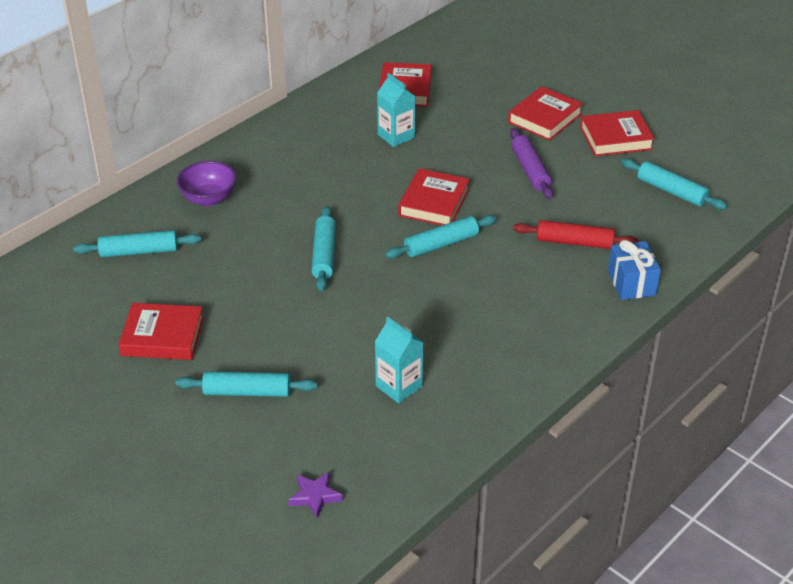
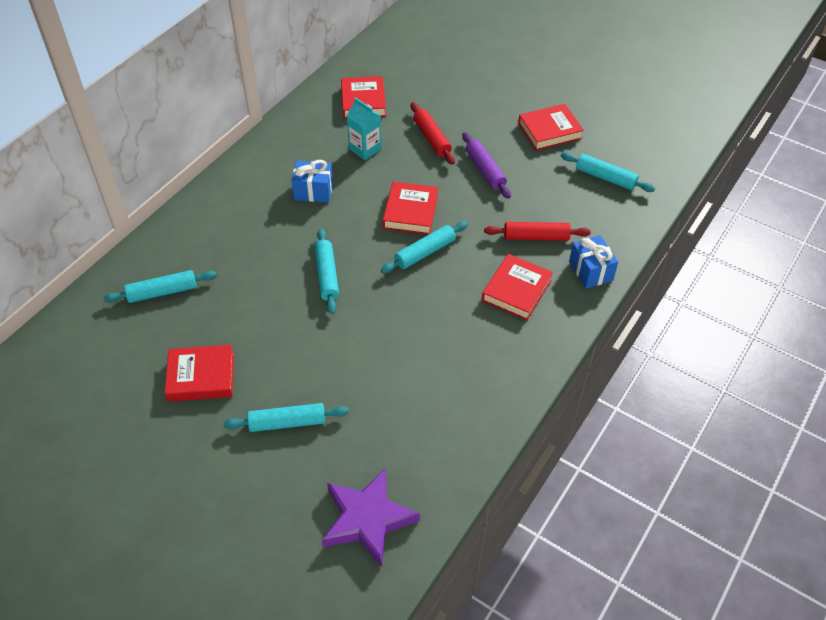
camera: 10 degrees left, 10 degrees up
purple bowl [177,161,236,206] -> none
purple star [288,471,343,519] -> purple star [322,468,420,567], size x2.11
turquoise carton [375,317,424,403] -> none
red book [508,86,583,141] -> red book moved to [482,254,553,320]
none -> blue gift [291,160,333,202]
none -> red rolling pin [411,102,455,165]

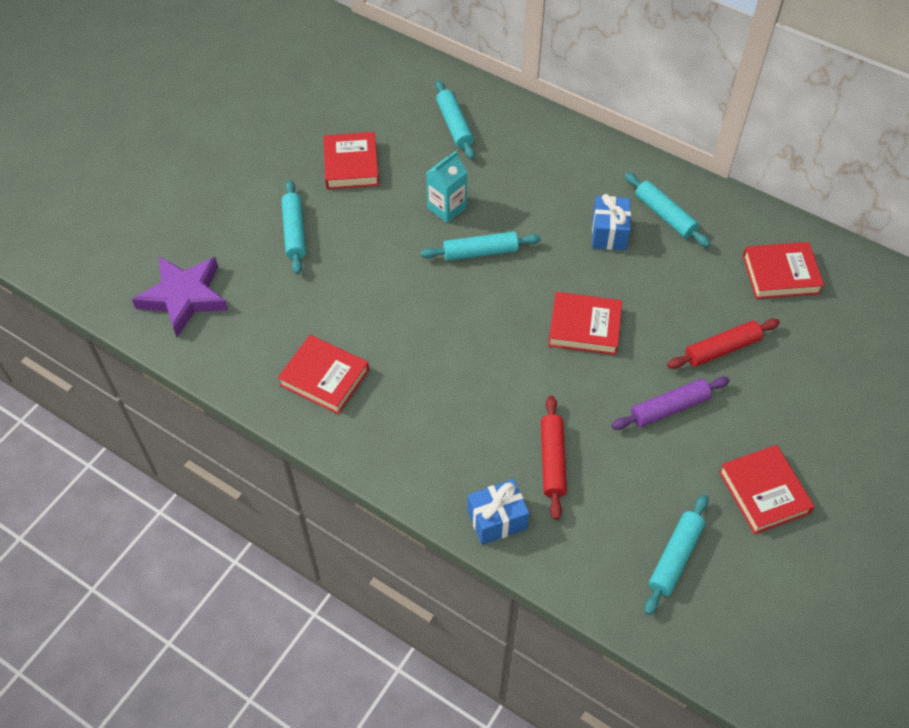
camera: 90 degrees right, 5 degrees up
turquoise carton [347,97,382,160] -> turquoise carton moved to [426,151,467,223]
turquoise rolling pin [381,221,468,273] -> turquoise rolling pin moved to [625,172,710,247]
red book [482,254,553,320] -> red book moved to [278,335,369,414]

